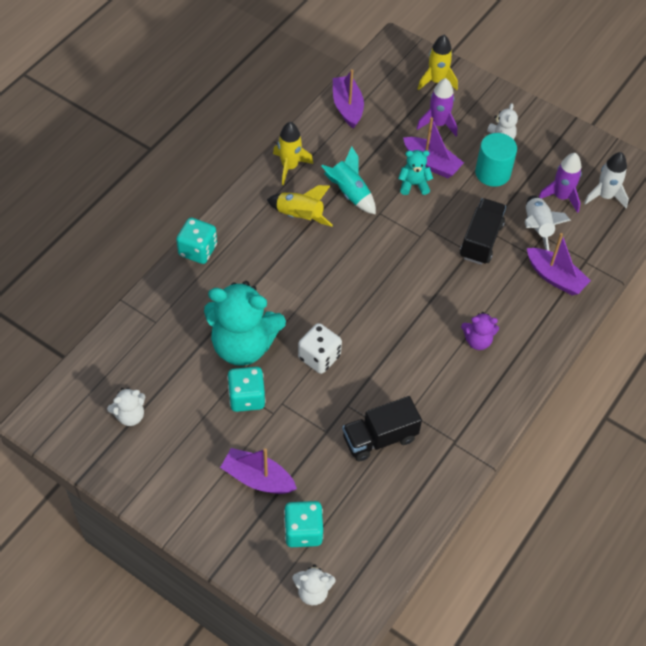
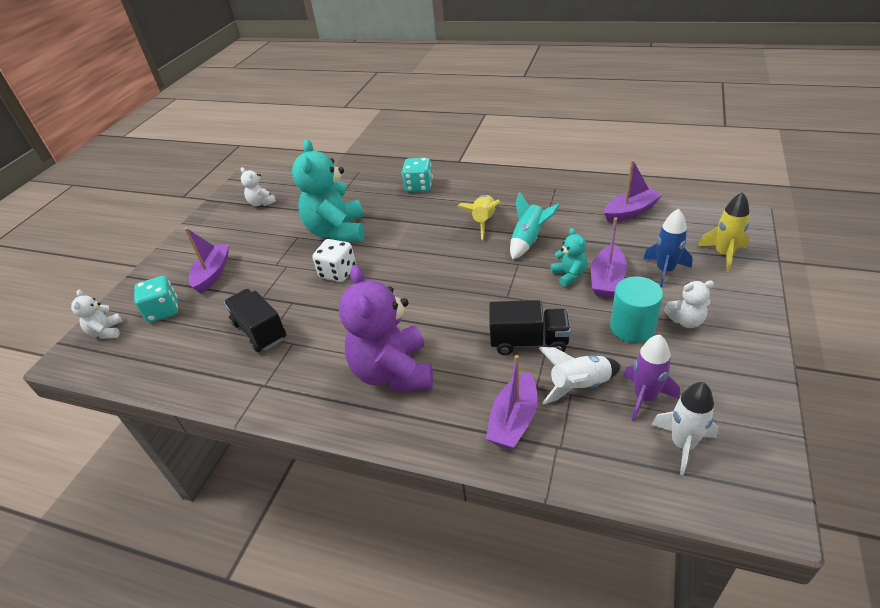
camera: 80 degrees right, 15 degrees down
turquoise dice [227,367,266,412] -> none
yellow rocket [273,122,313,185] -> none
purple rocket [416,78,457,136] -> blue rocket [643,209,693,288]
purple teddy bear [461,312,499,350] -> purple teddy bear [339,265,433,391], size x2.15

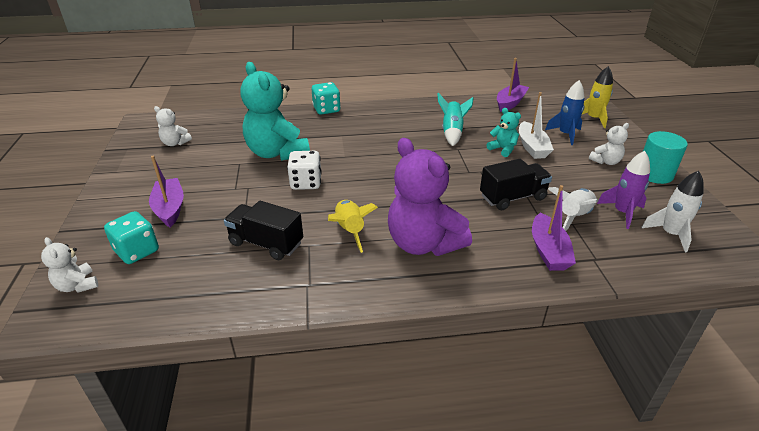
camera: 30 degrees left, 5 degrees down
yellow rocket [457,195,500,239] -> yellow rocket moved to [328,200,378,253]
purple boat [591,217,627,298] -> white boat [519,92,554,159]
turquoise cylinder [610,277,663,343] -> turquoise cylinder moved to [643,131,688,184]

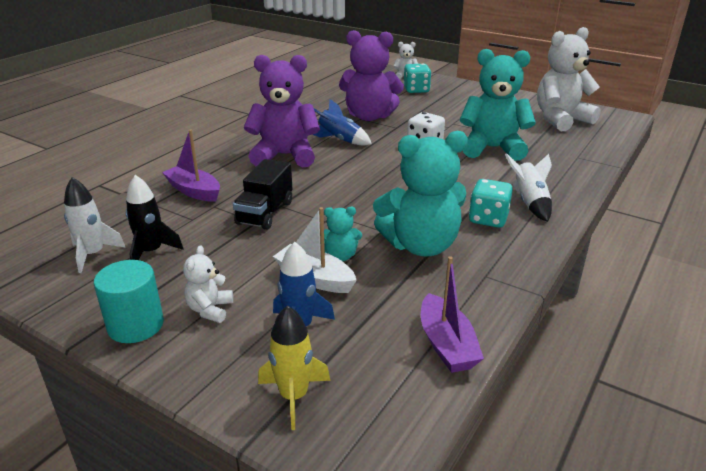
camera: 130 degrees right, 5 degrees down
purple boat [149,156,184,227] -> none
white teddy bear [154,106,192,146] -> white teddy bear [537,27,601,131], size x2.15
black truck [224,201,303,260] -> purple teddy bear [339,30,404,121]
turquoise dice [312,82,341,115] -> turquoise dice moved to [469,179,513,228]
yellow rocket [328,200,378,253] -> blue rocket [314,99,372,146]
turquoise rocket [437,92,474,146] -> turquoise teddy bear [373,131,468,256]
white rocket [548,187,598,231] -> white rocket moved to [505,153,552,222]
purple rocket [597,151,650,229] -> black rocket [126,175,183,260]

